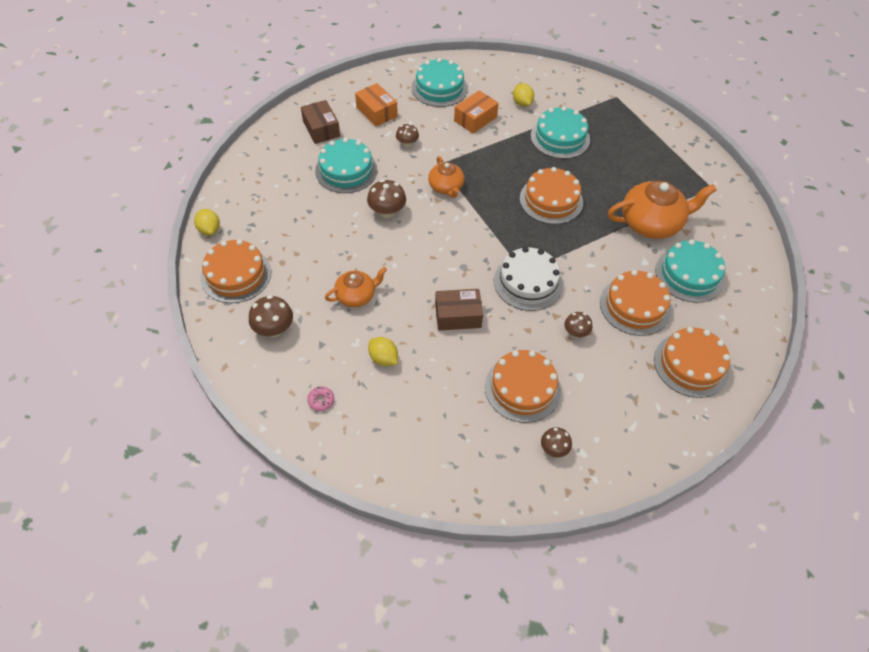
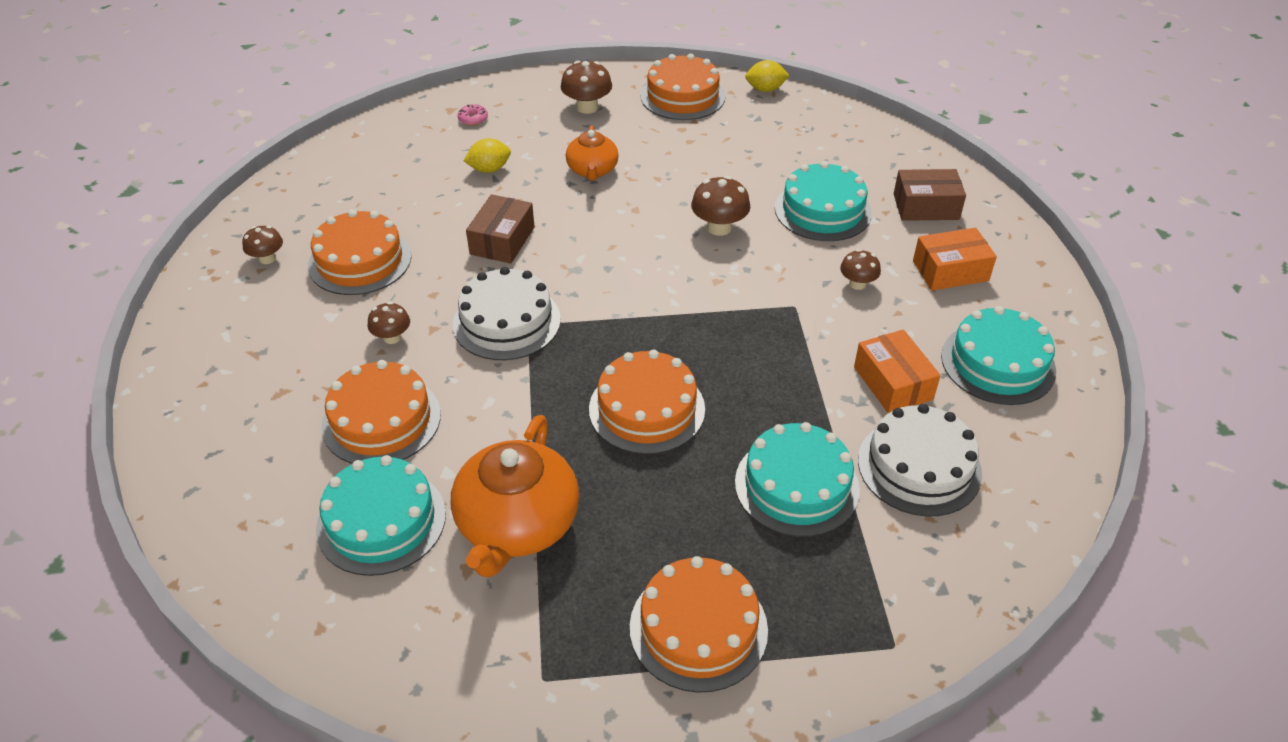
camera: 115 degrees right, 10 degrees down
orange teapot [428,156,464,198] -> none
yellow lemon [513,83,534,107] -> white cake [858,404,982,517]
orange cake [654,327,730,398] -> orange cake moved to [630,556,768,693]

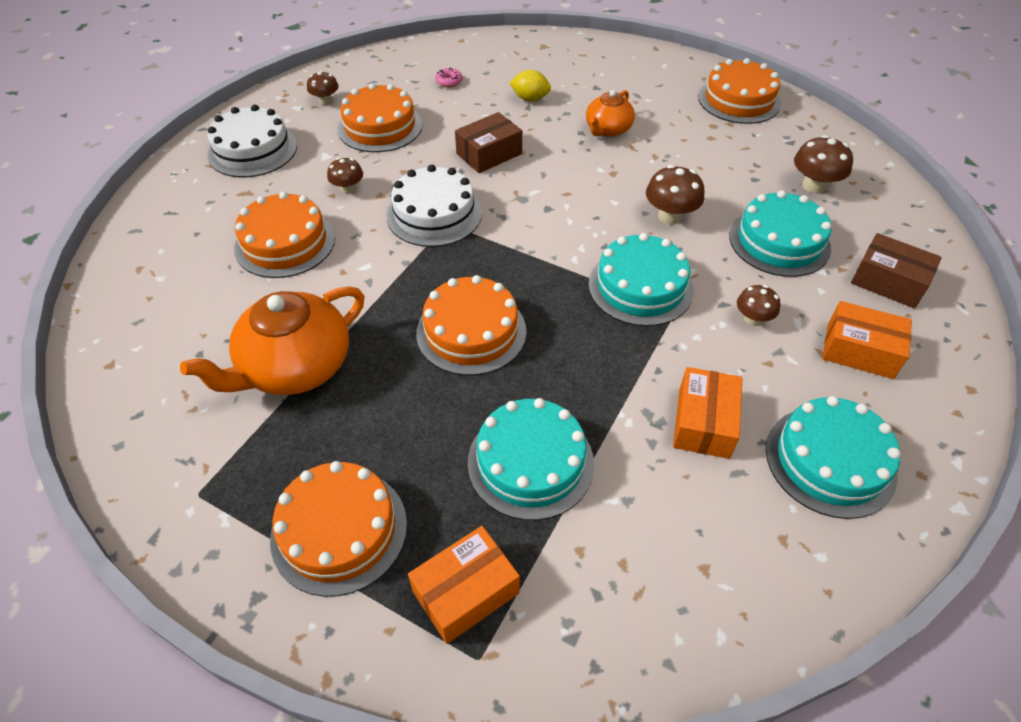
camera: 35 degrees right, 5 degrees up
turquoise cake [316,455,446,576] -> turquoise cake moved to [588,233,694,326]
pink donut [458,104,488,126] -> pink donut moved to [435,68,463,87]
brown mushroom [561,61,612,114] -> brown mushroom moved to [794,135,853,194]
yellow lemon [745,60,790,92] -> none
white cake [858,404,982,517] -> white cake moved to [207,105,297,177]
none -> orange box [408,526,520,644]

